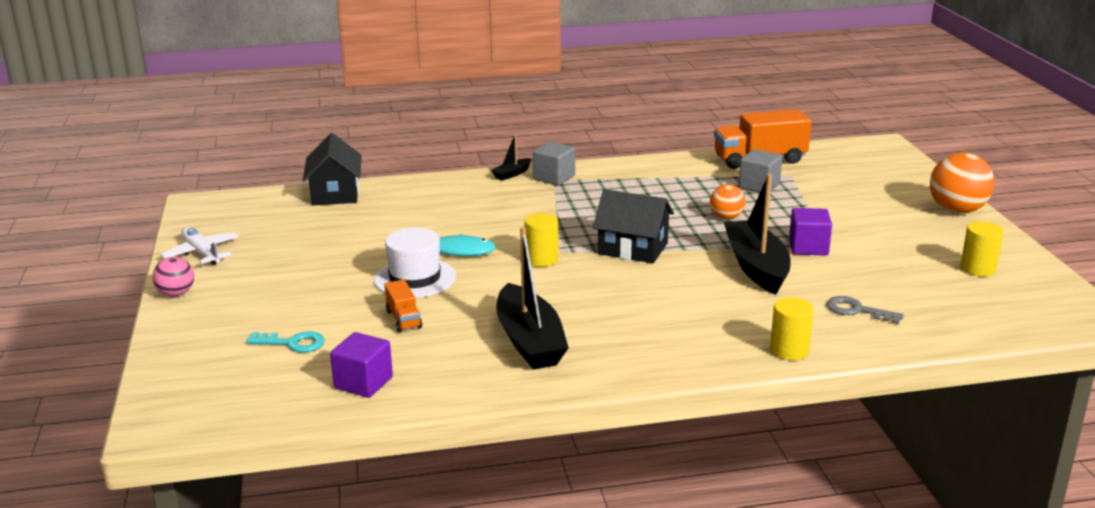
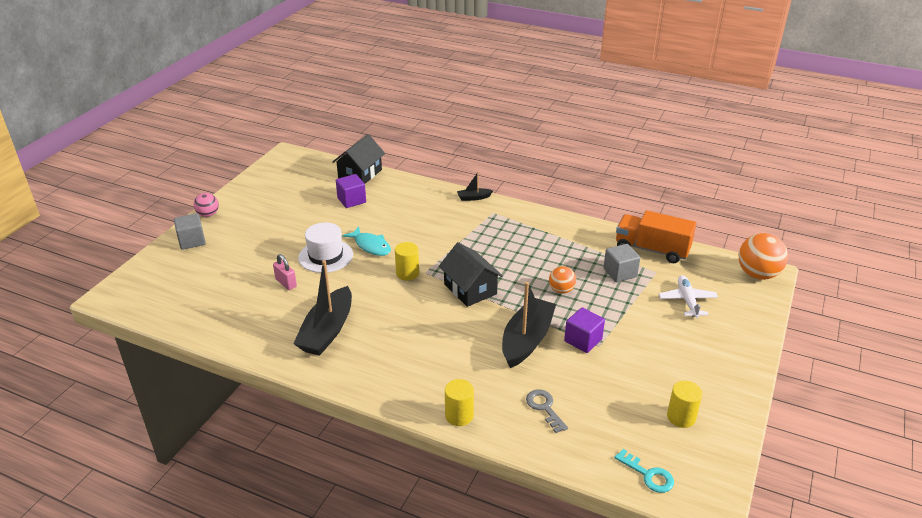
camera: 35 degrees right, 10 degrees up
white plane [160,227,239,265] -> white plane moved to [659,275,718,318]
turquoise key [246,332,324,352] -> turquoise key moved to [614,449,674,493]
purple cube [330,332,393,398] -> purple cube moved to [336,174,366,208]
orange truck [385,280,422,332] -> pink padlock [273,254,297,290]
grey cube [533,142,575,185] -> grey cube moved to [174,213,206,250]
orange ball [930,153,994,214] -> orange ball moved to [739,233,788,280]

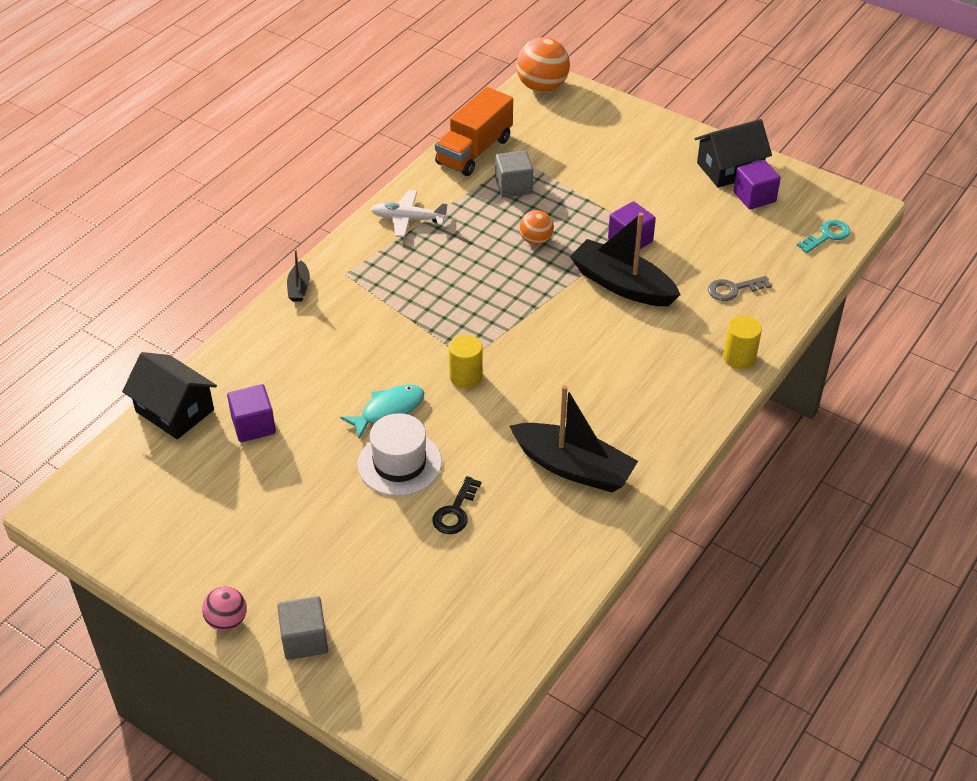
camera: 80 degrees left, 10 degrees up
pink padlock [273,254,297,290] -> black key [432,476,482,534]
black house [439,242,503,307] -> black house moved to [695,119,772,188]
white plane [659,275,718,318] -> white plane moved to [371,190,448,237]
yellow cylinder [667,381,703,428] -> purple cube [734,160,781,210]

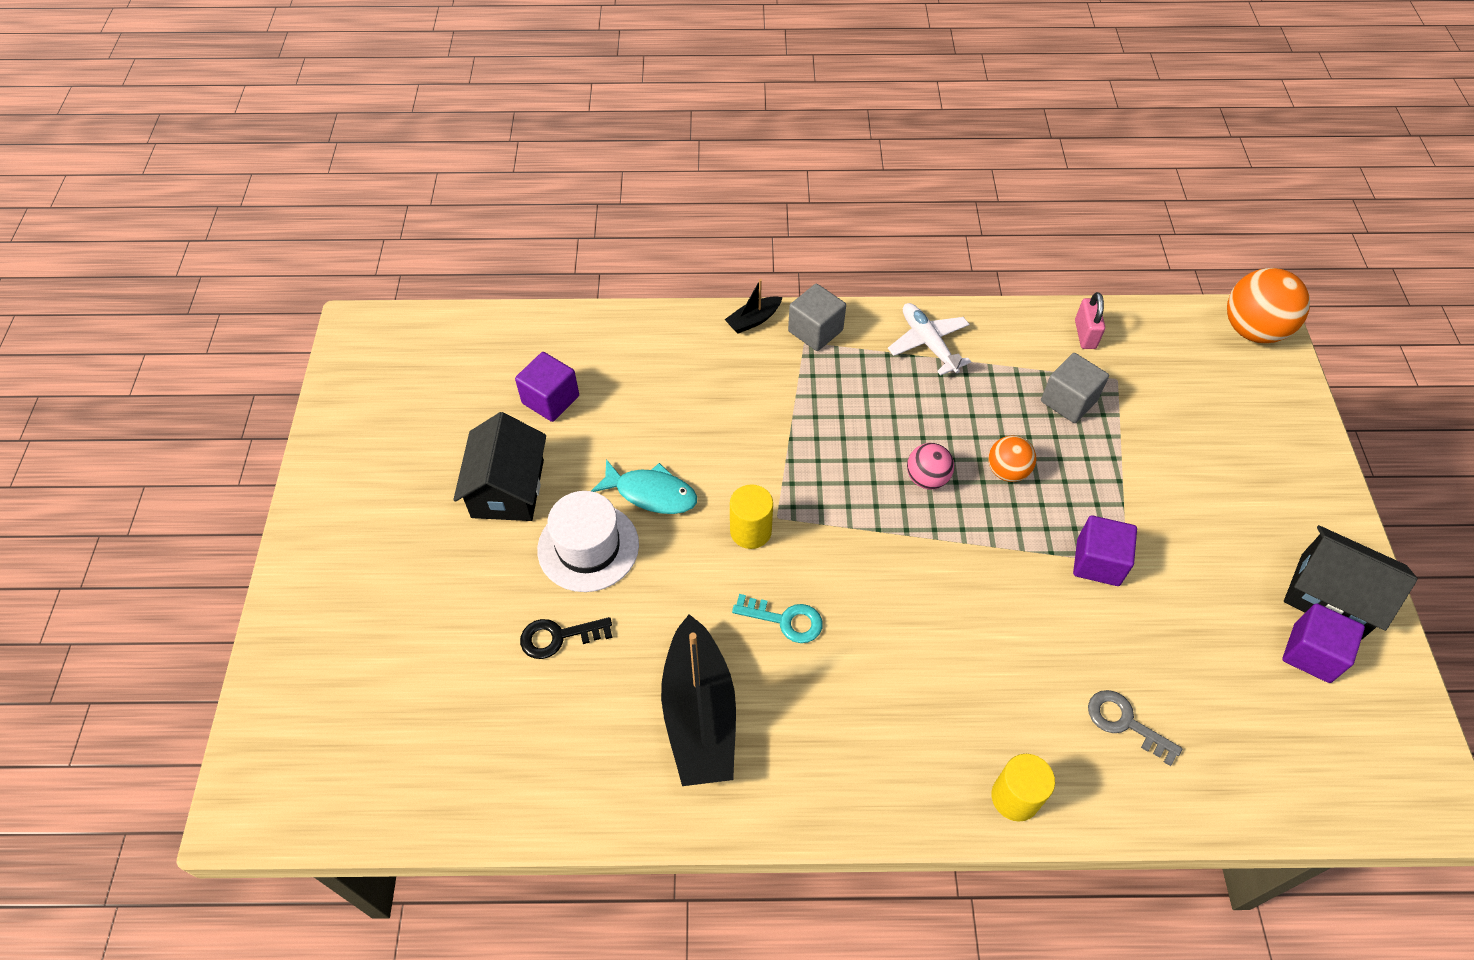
camera: 55 degrees right, 10 degrees up
black house [122,352,217,439] -> black house moved to [453,412,546,521]
pink ball [202,587,247,631] -> pink ball moved to [907,443,954,489]
grey cube [277,596,328,660] -> grey cube moved to [788,284,846,351]
orange truck [435,87,513,176] -> pink padlock [1075,292,1105,349]
black boat [570,213,680,306] -> none
turquoise key [797,220,850,253] -> turquoise key moved to [732,594,823,643]

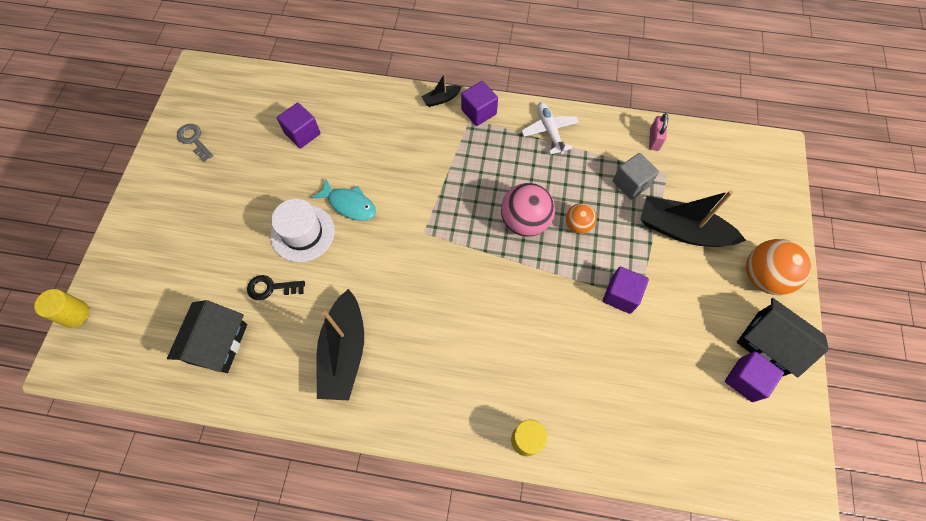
camera: 10 degrees right, 10 degrees up
black house [453,412,546,521] -> black house moved to [167,300,247,373]
yellow cylinder [730,484,773,549] -> yellow cylinder moved to [34,289,90,328]
turquoise key [732,594,823,643] -> none
grey cube [788,284,846,351] -> purple cube [461,81,498,126]
pink ball [907,443,954,489] -> pink ball [501,183,555,237], size x1.74
grey key [1088,690,1183,766] -> grey key moved to [177,124,213,162]
orange ball [1227,268,1310,343] -> orange ball moved to [746,239,811,295]
none -> black boat [640,190,746,247]

